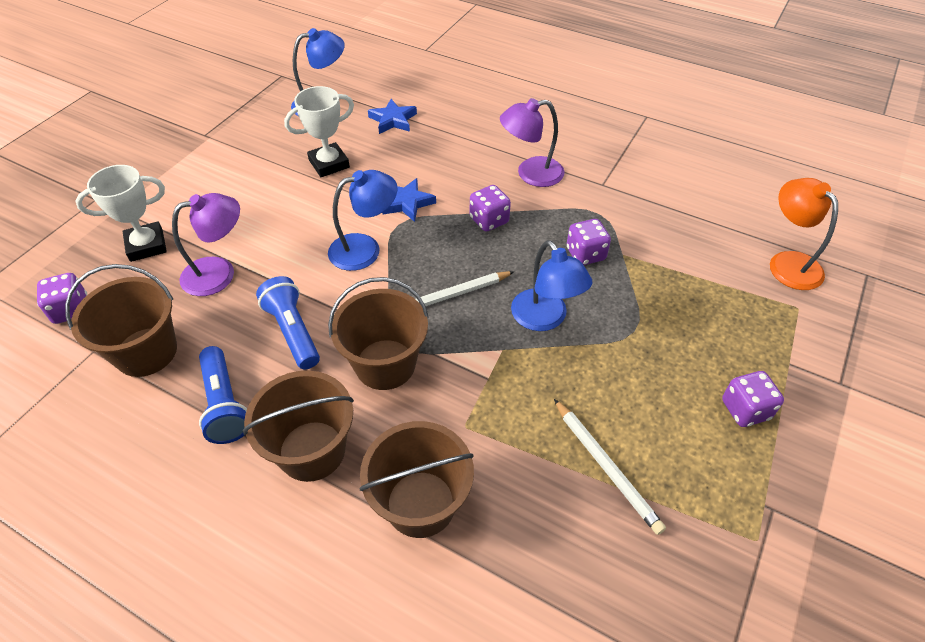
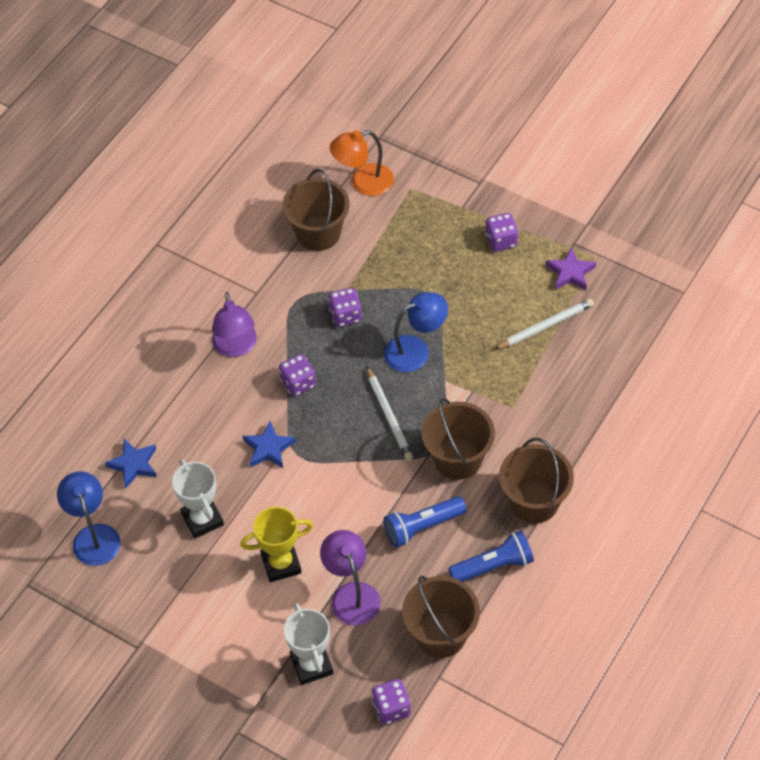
camera: 85 degrees left, 5 degrees up
blue lamp [328,170,398,271] -> none
brown bucket [359,421,474,538] -> brown bucket moved to [282,169,350,251]
none -> yellow trophy [240,507,313,582]
none -> purple star [546,247,596,290]

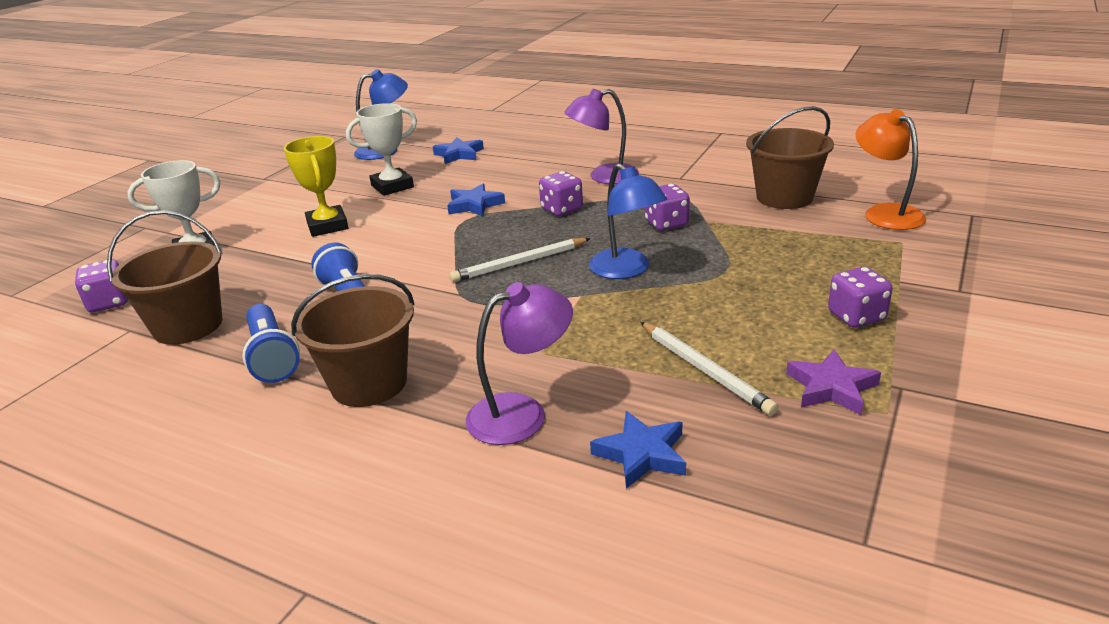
camera: 85 degrees right, 25 degrees down
purple lamp [320,530,381,626] -> purple lamp moved to [466,282,573,445]
brown bucket [422,398,495,480] -> none
none -> blue star [590,411,686,489]

